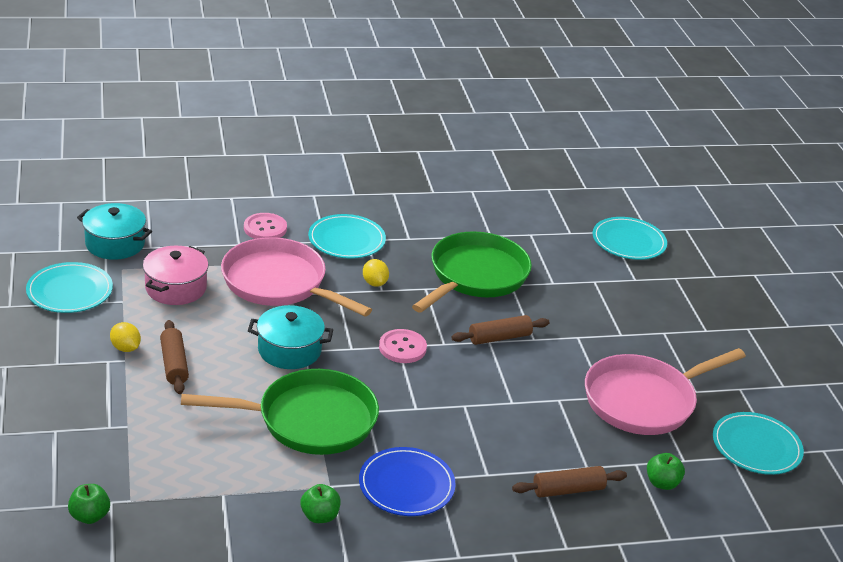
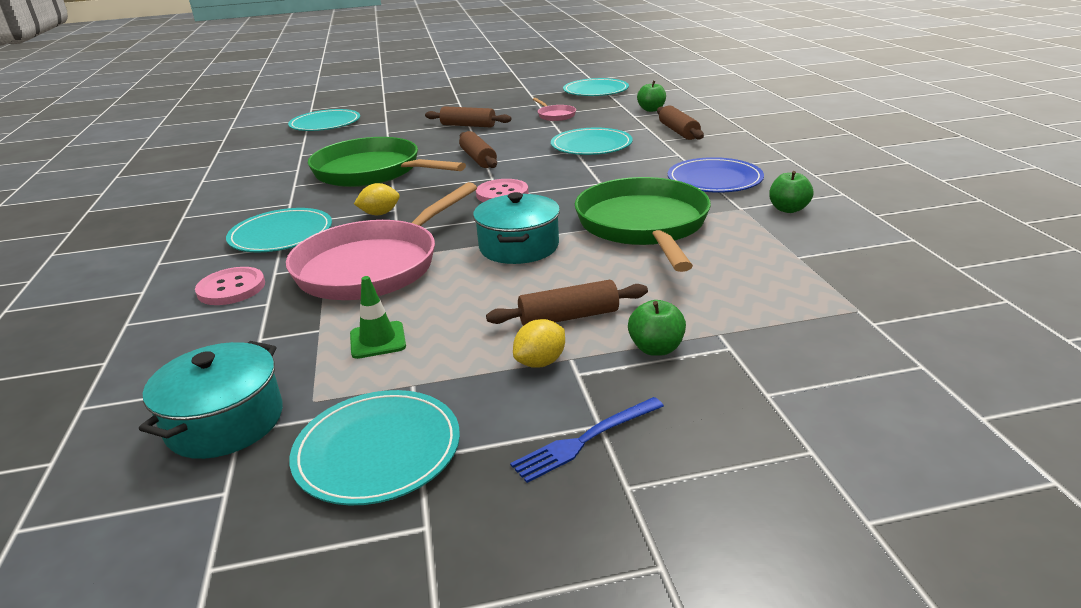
camera: 85 degrees left, 5 degrees down
green apple [68,484,110,524] -> green apple moved to [628,300,686,356]
pink pot [143,246,209,305] -> green traffic cone [350,276,406,359]
pink pan [585,348,746,435] -> pink pan [533,98,576,121], size x0.42
none -> brown rolling pin [425,106,511,127]
none -> blue fork [510,397,664,483]
none -> turquoise plate [551,127,633,155]

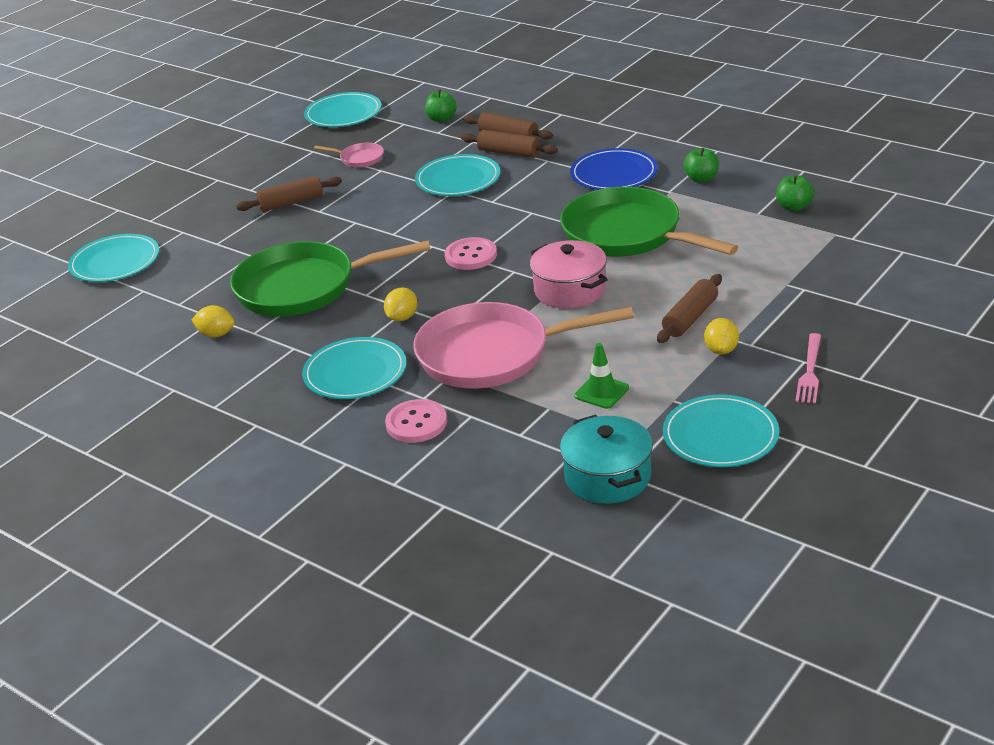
camera: 40 degrees left, 5 degrees up
pink pan [286,182,477,300] -> pink pan turned 90 degrees clockwise [413,302,634,389]
brown rolling pin [459,131,497,168] -> brown rolling pin moved to [461,130,557,158]
turquoise pot [473,192,560,264] -> pink pot [530,240,608,309]
blue fork [510,397,664,483] -> pink fork [795,333,821,404]
green apple [628,300,686,356] -> green apple moved to [776,175,814,211]
none -> yellow lemon [192,305,235,338]

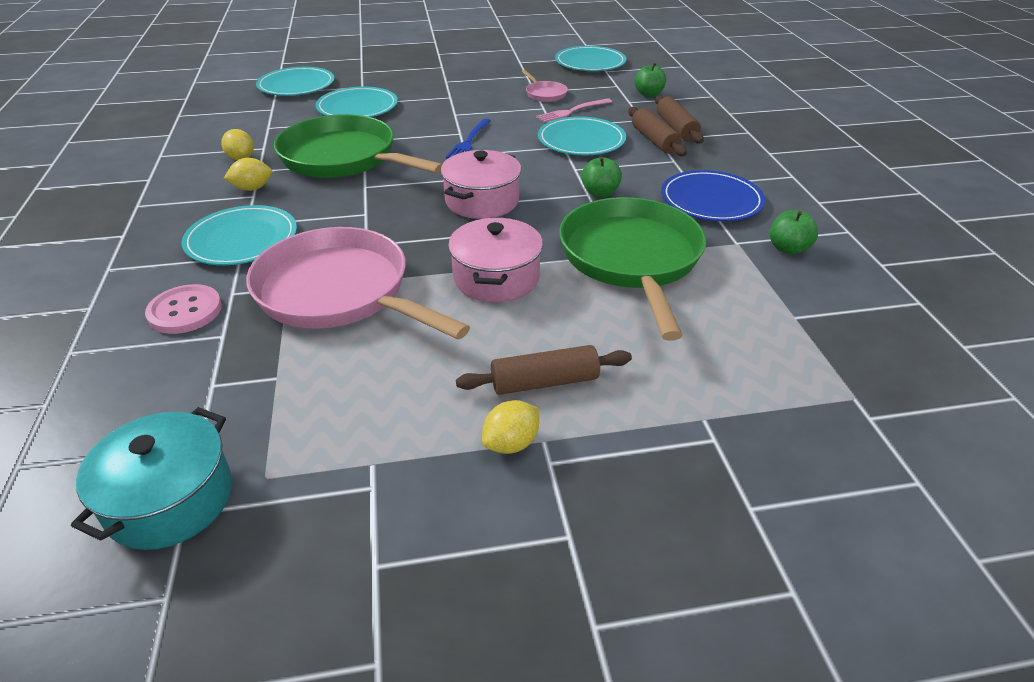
camera: 40 degrees right, 5 degrees up
brown rolling pin [236,176,342,212] -> none
yellow lemon [384,287,418,321] -> yellow lemon moved to [224,158,272,191]
pink button [445,237,497,270] -> pink pot [441,150,521,219]
green traffic cone [574,343,629,409] -> none
turquoise plate [663,395,779,467] -> turquoise plate moved to [315,86,398,117]
green apple [776,175,814,211] -> green apple moved to [581,157,622,197]
pink fork [795,333,821,404] -> pink fork moved to [536,98,612,122]
none -> blue fork [446,119,491,158]

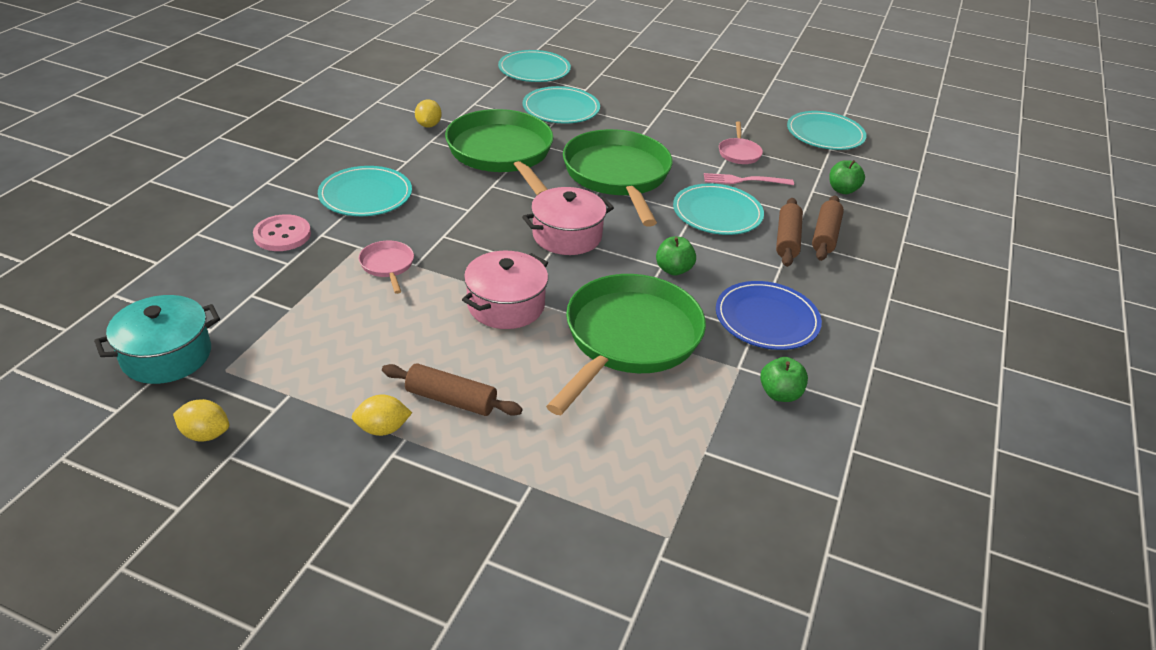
camera: 30 degrees right, 0 degrees up
yellow lemon [224,158,272,191] -> yellow lemon moved to [173,399,229,442]
pink pan [246,227,470,339] -> pink pan [359,241,414,294], size x0.42
blue fork [446,119,491,158] -> green pan [563,129,673,227]

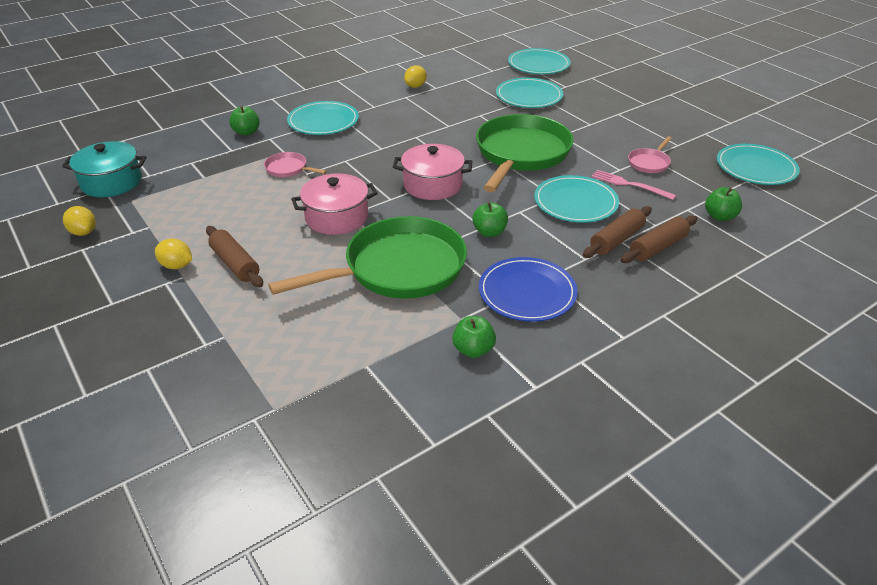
camera: 35 degrees right, 0 degrees up
pink button [253,214,311,251] -> green apple [229,106,260,136]
pink pan [359,241,414,294] -> pink pan turned 75 degrees counterclockwise [264,152,327,177]
green pan [445,109,554,195] -> none

